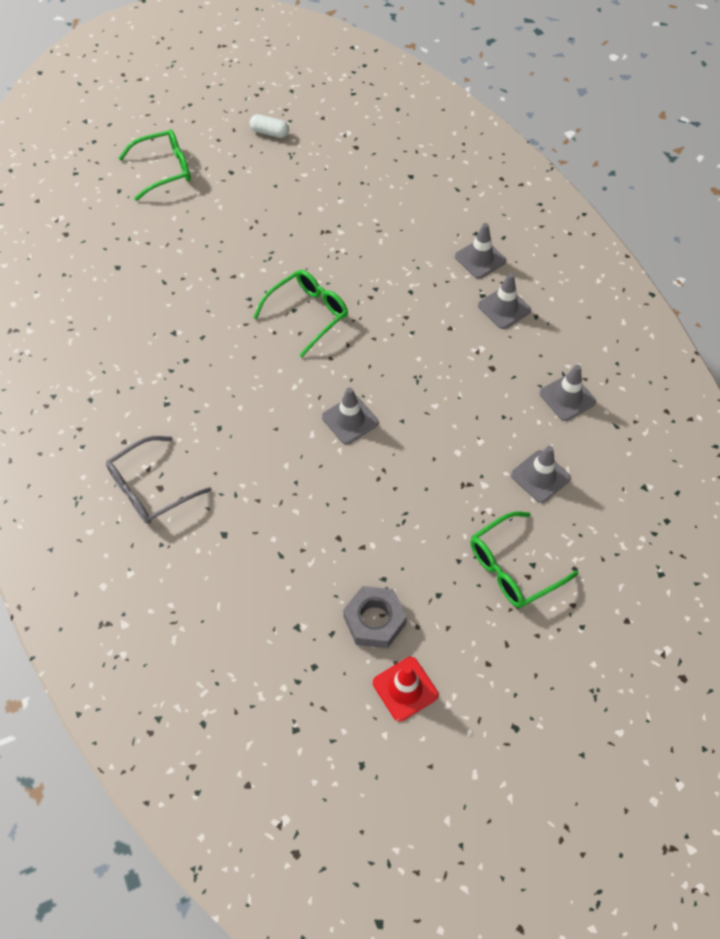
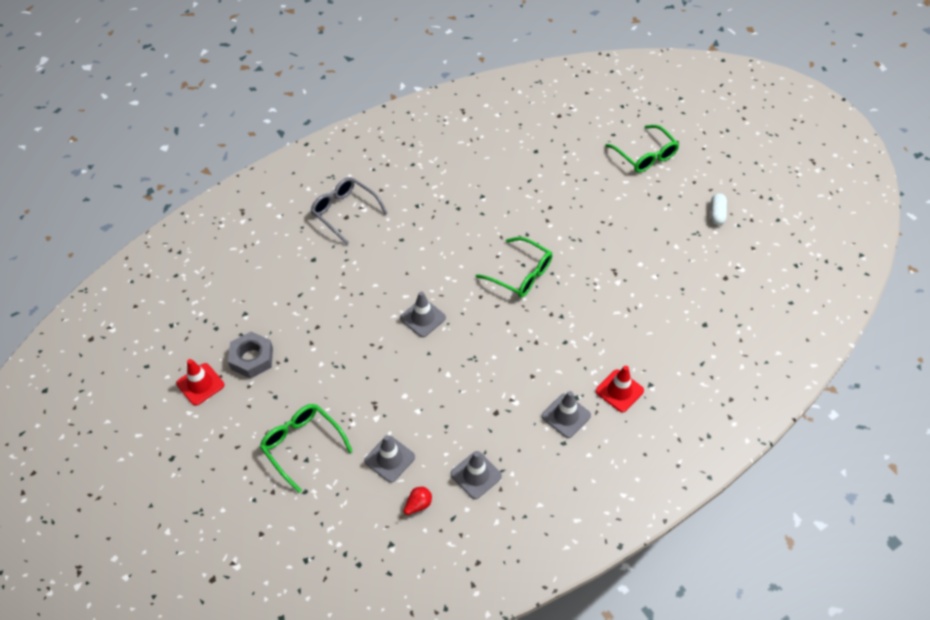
camera: 80 degrees right, 5 degrees down
grey traffic cone [455,223,506,279] -> red traffic cone [596,366,644,412]
none -> red pear [400,487,432,519]

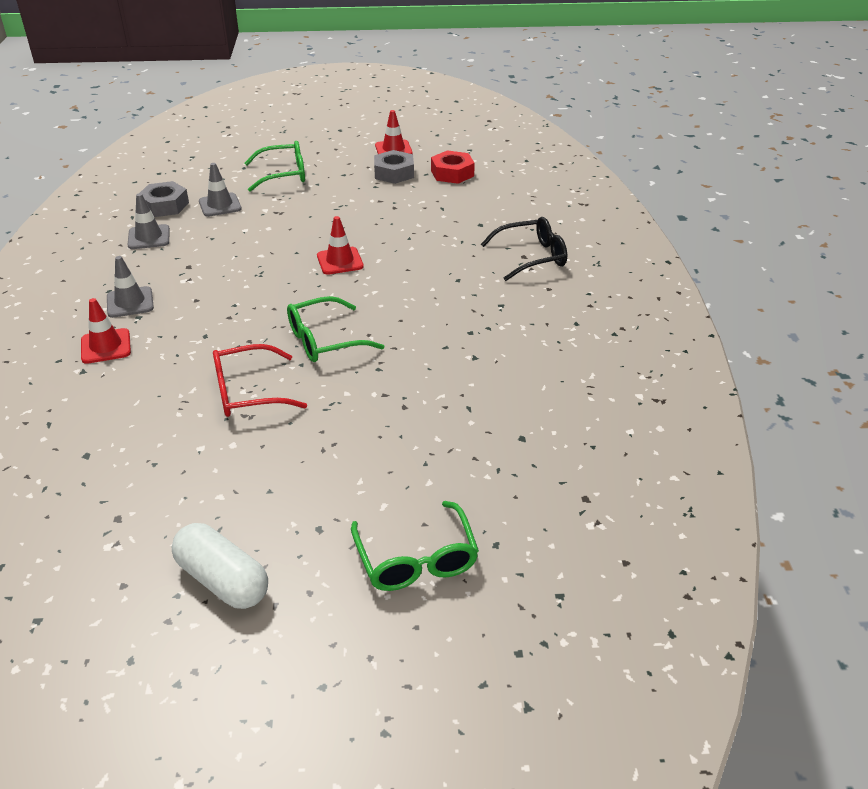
camera: 120 degrees right, 15 degrees down
grey glasses [311,177,388,245] -> black glasses [481,217,567,281]
grey traffic cone [400,291,446,337] -> red traffic cone [317,216,364,275]
red pear [400,487,432,519] -> grey nut [140,181,189,217]
green glasses [605,125,679,173] -> green glasses turned 105 degrees counterclockwise [351,501,479,591]
white capsule [711,193,727,225] -> white capsule [172,523,268,609], size x1.66
none -> red glasses [213,344,307,417]
none -> red nut [431,150,475,184]

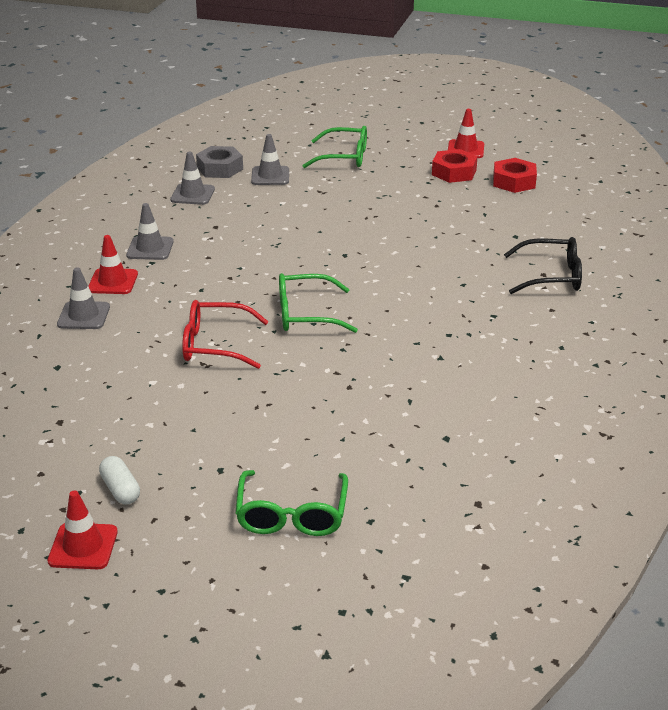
camera: 20 degrees right, 5 degrees down
white capsule [172,523,268,609] -> white capsule [99,456,140,505], size x0.60
red traffic cone [317,216,364,275] -> red traffic cone moved to [48,491,118,569]
grey nut [374,150,414,184] -> red nut [432,149,478,183]
none -> grey traffic cone [57,267,110,329]

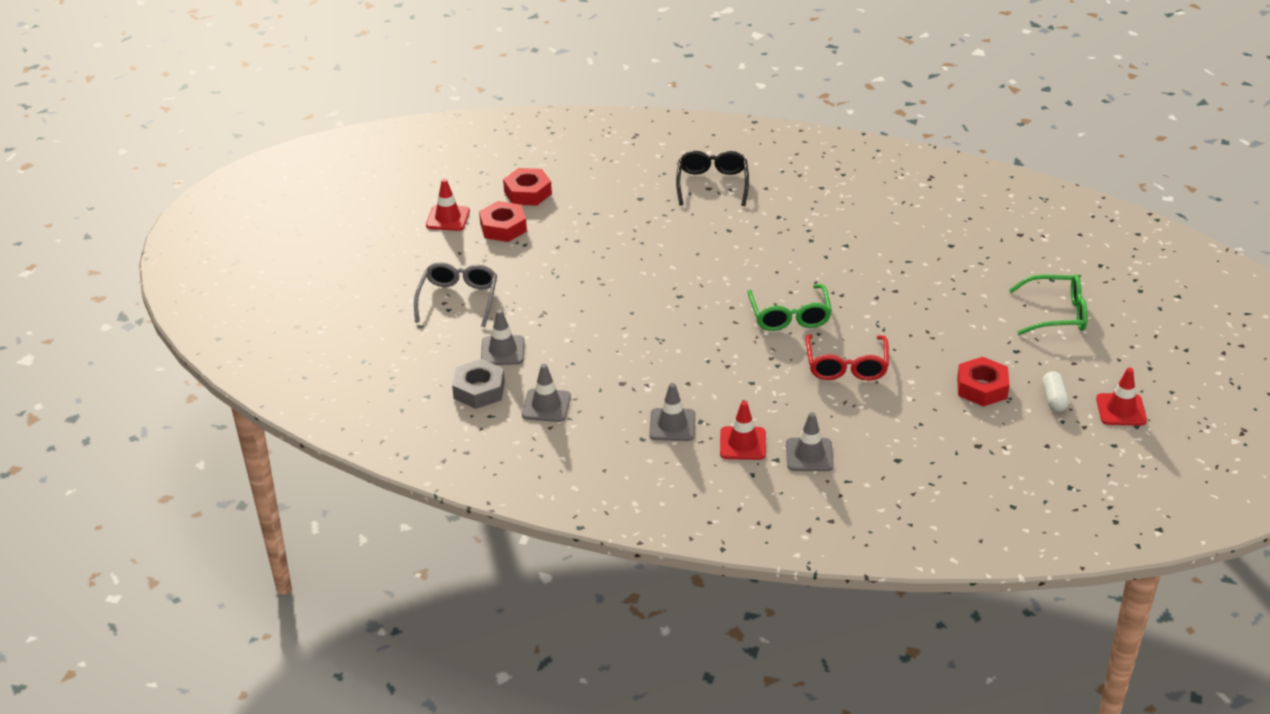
camera: 90 degrees left, 5 degrees up
white capsule [99,456,140,505] -> white capsule turned 60 degrees counterclockwise [1042,371,1069,412]
green glasses [302,126,367,168] -> grey glasses [414,262,497,327]
none -> red nut [957,357,1010,407]

